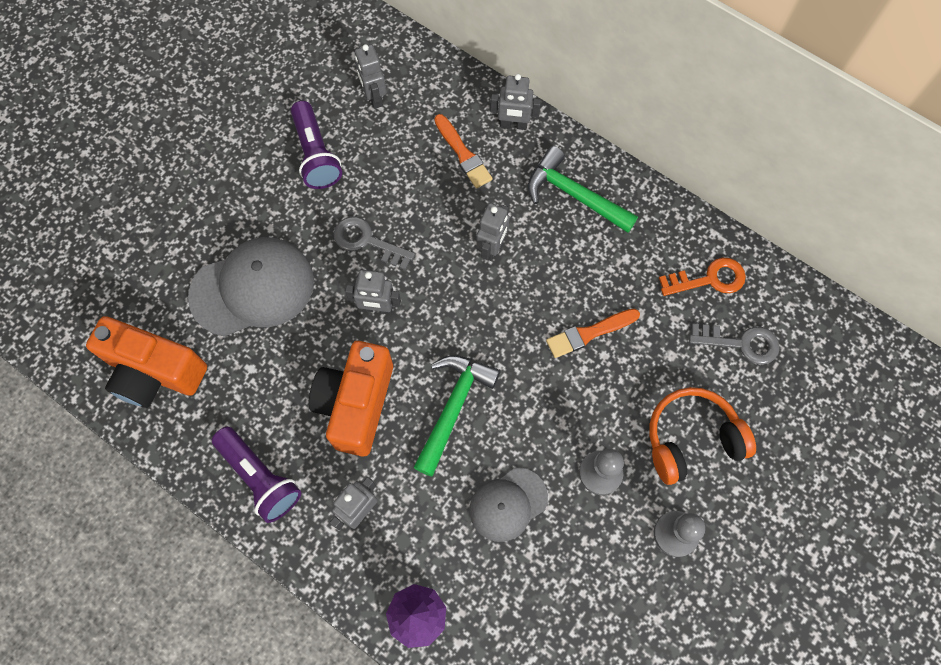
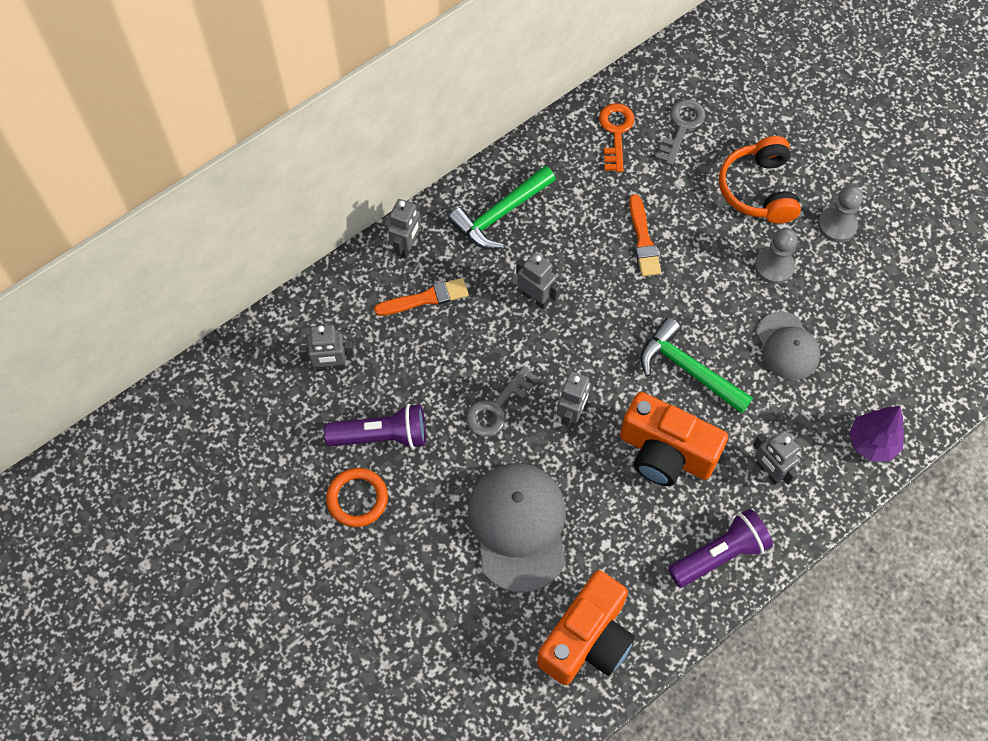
camera: 75 degrees left, 5 degrees down
none -> orange ring [326,468,388,527]

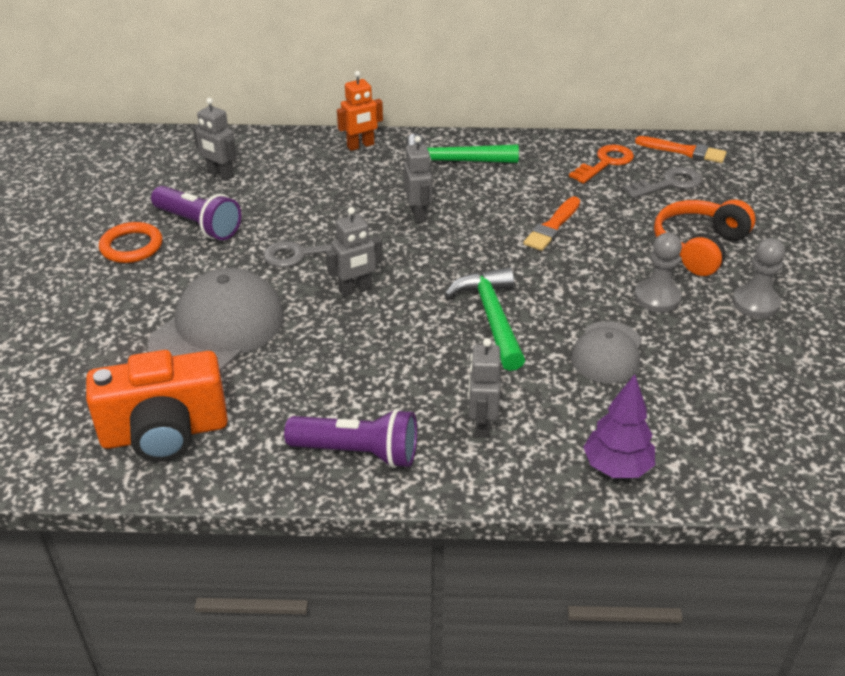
camera: 40 degrees right, 25 degrees down
orange brush [374,278,468,316] -> orange brush moved to [635,136,727,163]
grey robot [388,199,421,258] -> orange robot [337,71,383,151]
orange camera [620,392,728,486] -> none

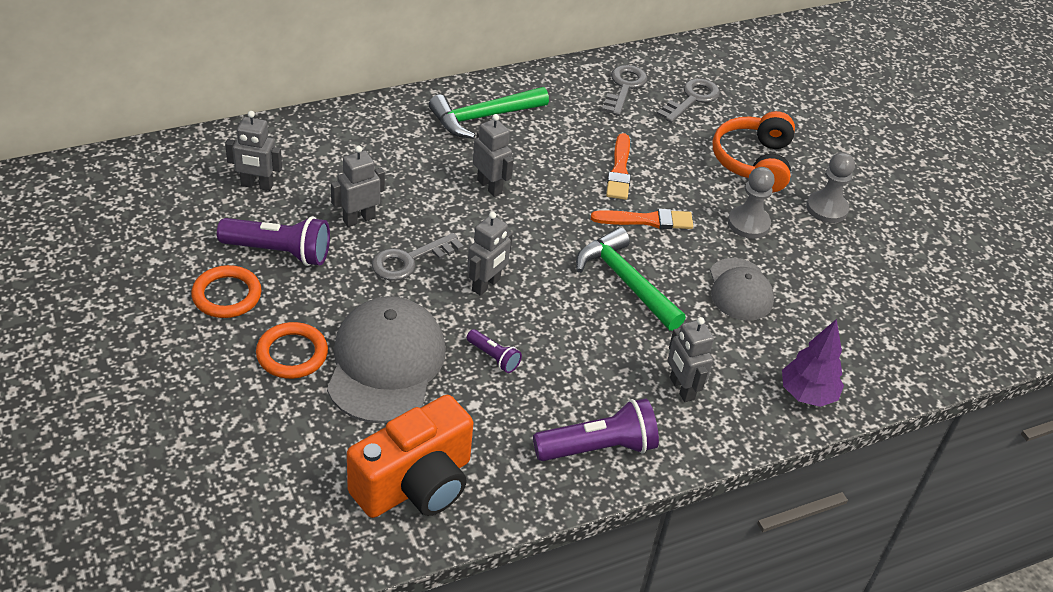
camera: 30 degrees left, 5 degrees up
orange robot [337,71,383,151] -> none
orange key [569,144,634,184] -> grey key [602,65,647,116]
orange brush [635,136,727,163] -> orange brush moved to [591,209,693,229]
none -> orange ring [256,322,328,379]
none -> grey robot [331,146,385,227]
none -> purple flashlight [467,329,522,373]

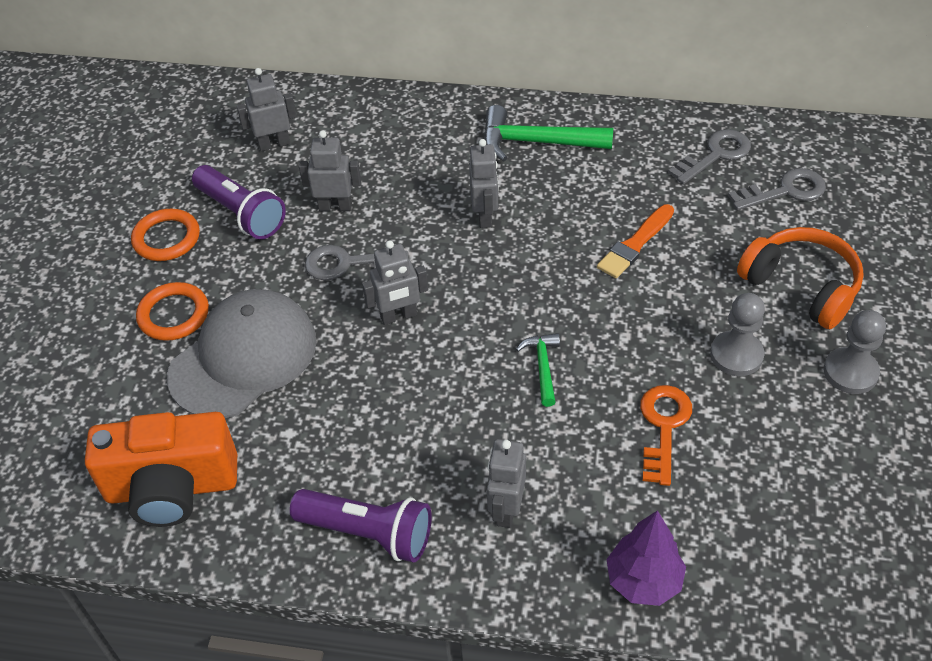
camera: 40 degrees right, 5 degrees up
grey robot [225,111,282,191] -> grey robot turned 120 degrees clockwise [237,68,297,151]
purple flashlight [467,329,522,373] -> none
green hammer [576,227,686,331] -> green hammer [516,333,560,407], size x0.55
orange brush [591,209,693,229] -> none
grey cap [710,258,774,321] -> orange key [640,385,692,486]
orange headphones [713,111,795,192] -> orange headphones turned 90 degrees clockwise [737,227,864,329]

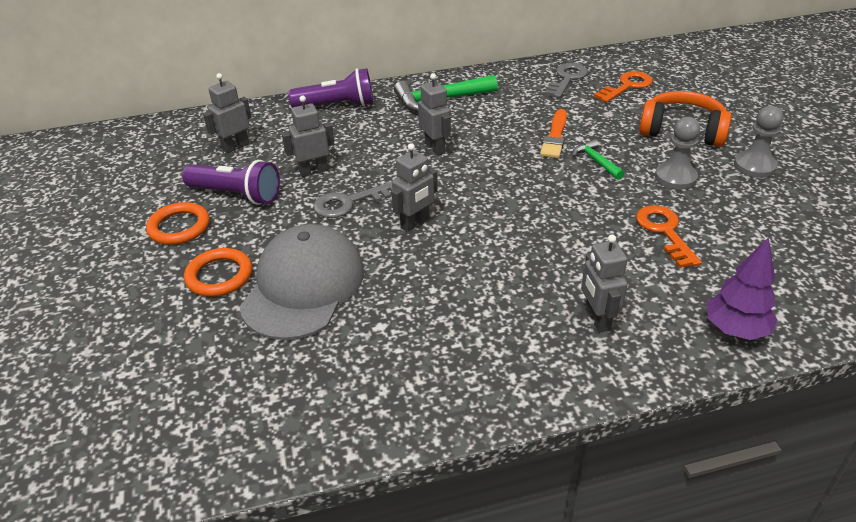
camera: 25 degrees left, 10 degrees down
orange camera [85,412,237,527] -> none
purple flashlight [290,489,432,563] -> purple flashlight moved to [288,68,373,108]
green hammer [516,333,560,407] -> green hammer moved to [573,139,625,180]
grey key [728,168,826,210] -> orange key [594,71,653,103]

